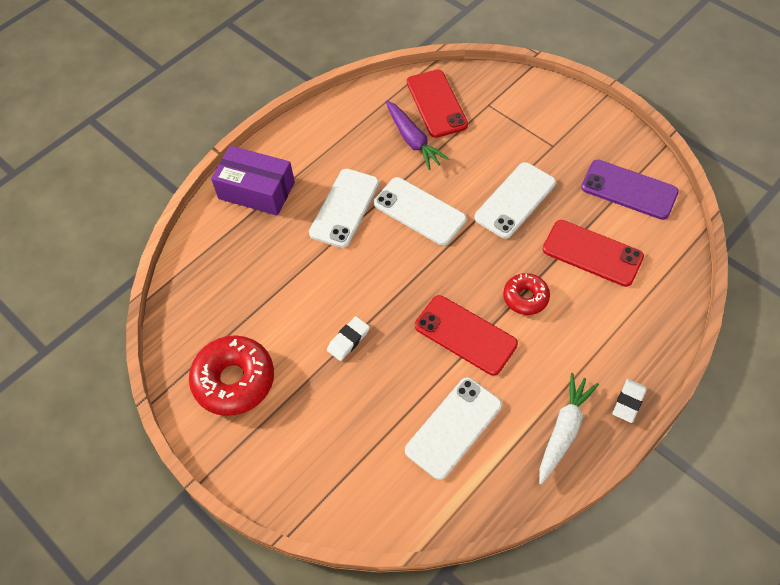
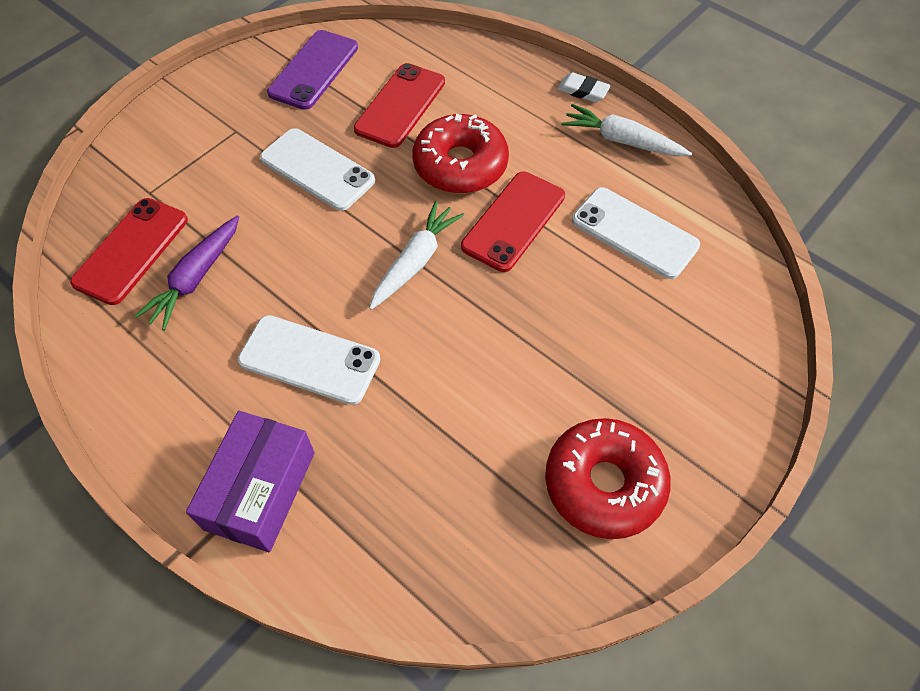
camera: 95 degrees left, 0 degrees up
white eraser [327,316,370,361] -> none
white phone [374,177,467,246] -> none
purple carrot [386,100,449,170] -> purple carrot turned 150 degrees clockwise [135,216,239,330]
red phone [407,70,468,138] -> red phone turned 45 degrees counterclockwise [70,198,188,305]
red donut [503,273,550,315] -> red donut [412,114,509,194], size x1.75
none -> white carrot [369,201,464,310]

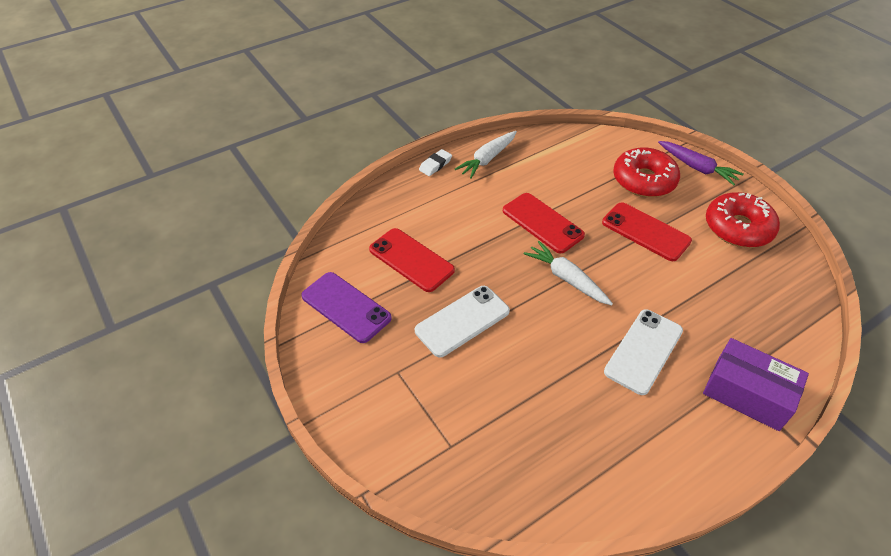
camera: 75 degrees left, 10 degrees down
red phone [70,198,188,305] -> red phone moved to [602,202,692,261]
purple carrot [135,216,239,330] -> purple carrot moved to [658,141,744,186]
red donut [412,114,509,194] -> red donut moved to [613,147,680,197]
white phone [572,187,700,279] -> none

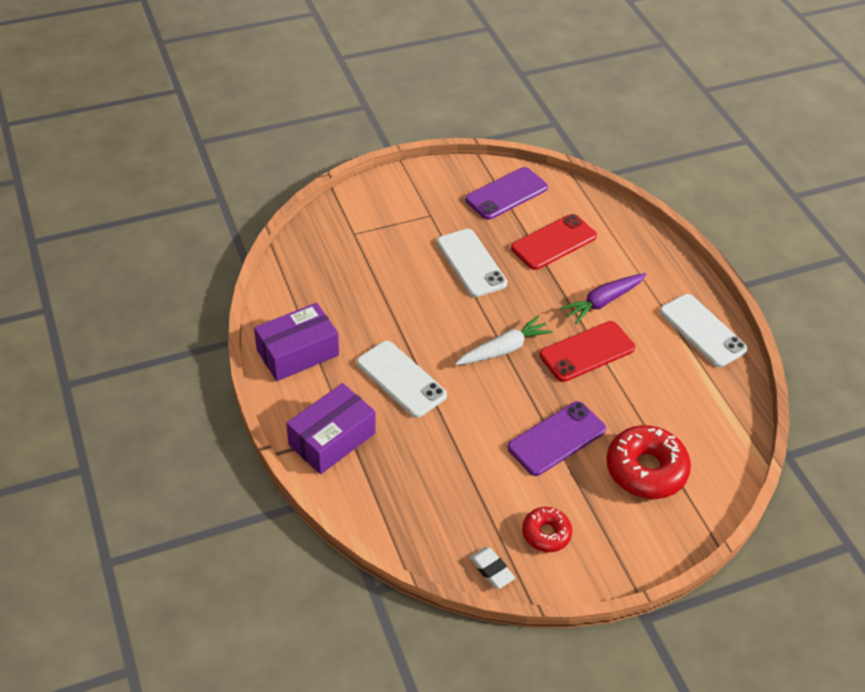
camera: 100 degrees right, 0 degrees up
white eraser [419,149,452,176] -> white eraser moved to [469,547,515,589]
white carrot [455,131,517,179] -> white phone [660,294,748,367]
red phone [602,202,692,261] -> purple phone [508,401,606,476]
purple carrot [658,141,744,186] -> purple carrot moved to [560,273,646,324]
red donut [706,192,780,248] -> red donut [522,507,572,552], size x0.57
none -> purple box [254,303,339,381]

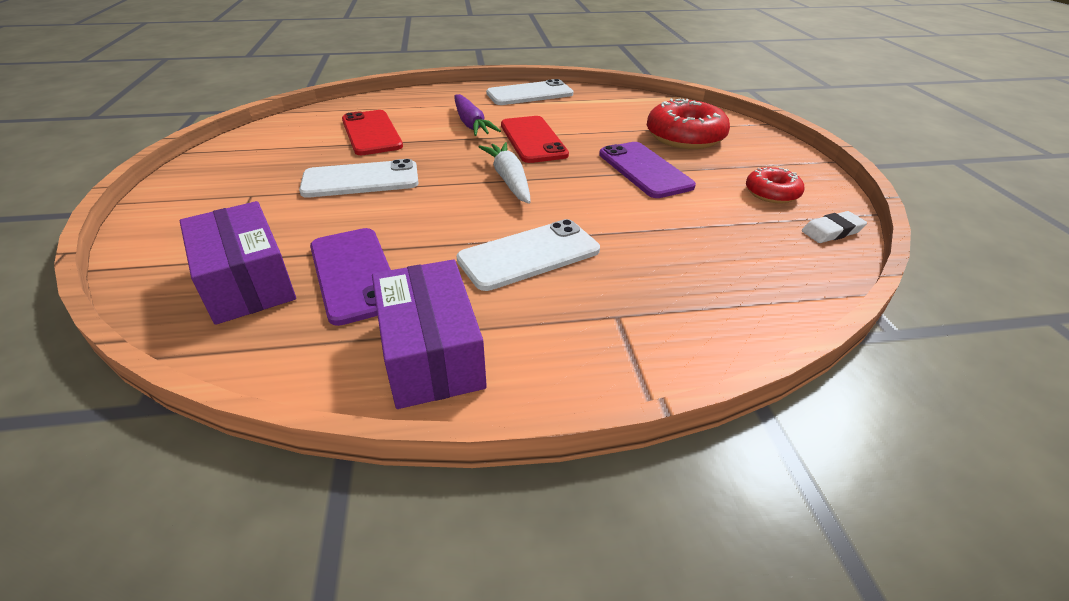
camera: 75 degrees left, 10 degrees down
purple box [286,383,376,474] -> purple box moved to [180,201,296,325]
purple phone [465,167,548,220] -> purple phone moved to [310,228,391,326]

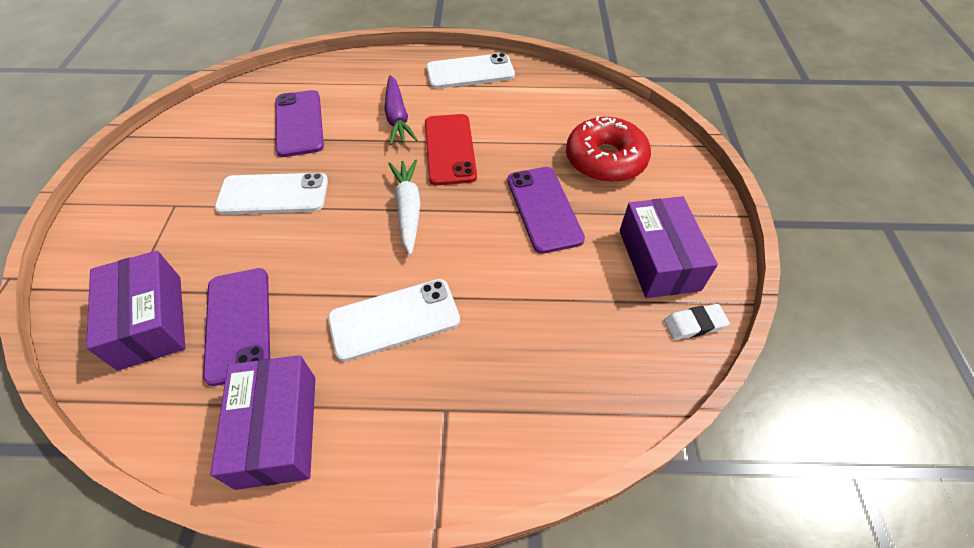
camera: 10 degrees right, 15 degrees up
red phone [342,110,403,155] -> purple phone [276,90,324,157]
red donut [746,167,805,203] -> purple box [619,196,718,298]

